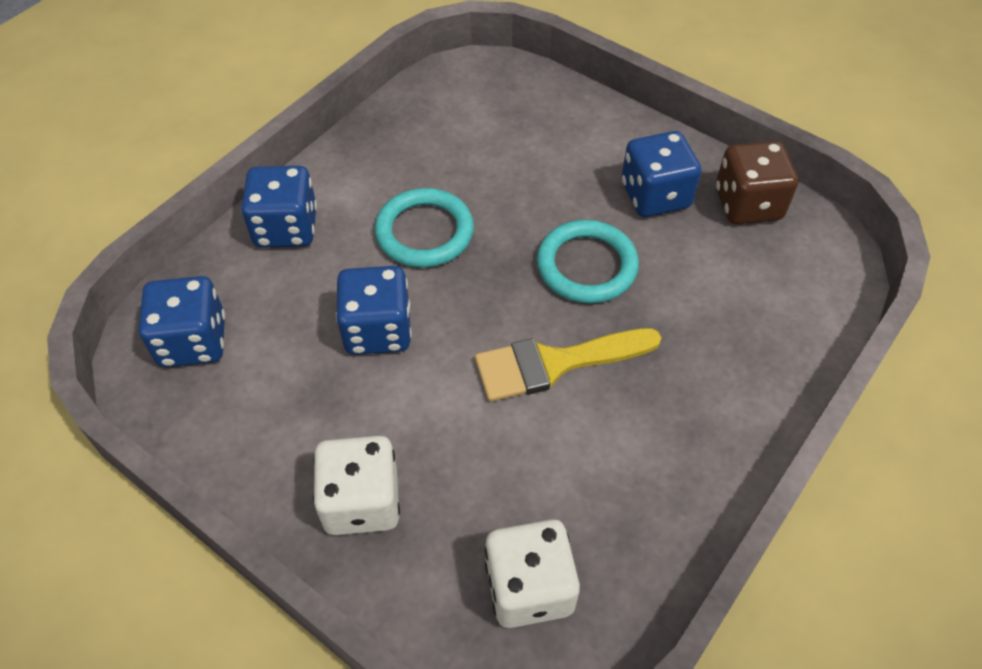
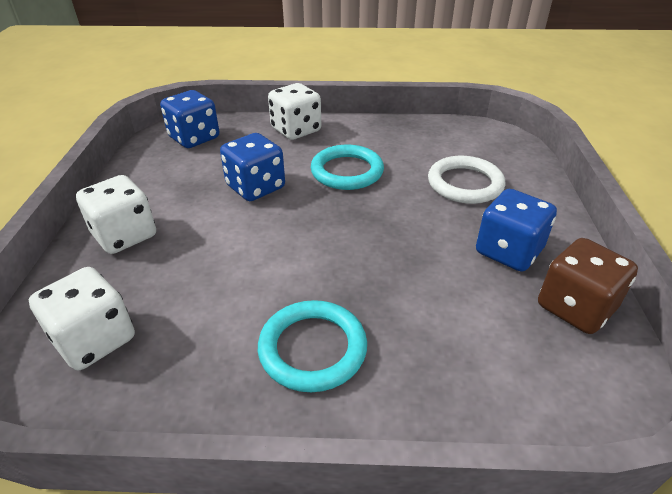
camera: 55 degrees right, 15 degrees down
blue dice [241,166,317,248] -> white dice [268,83,321,140]
yellow brush [475,328,661,402] -> none
turquoise ring [537,220,639,303] -> turquoise ring moved to [258,300,367,392]
none -> white ring [428,156,505,204]

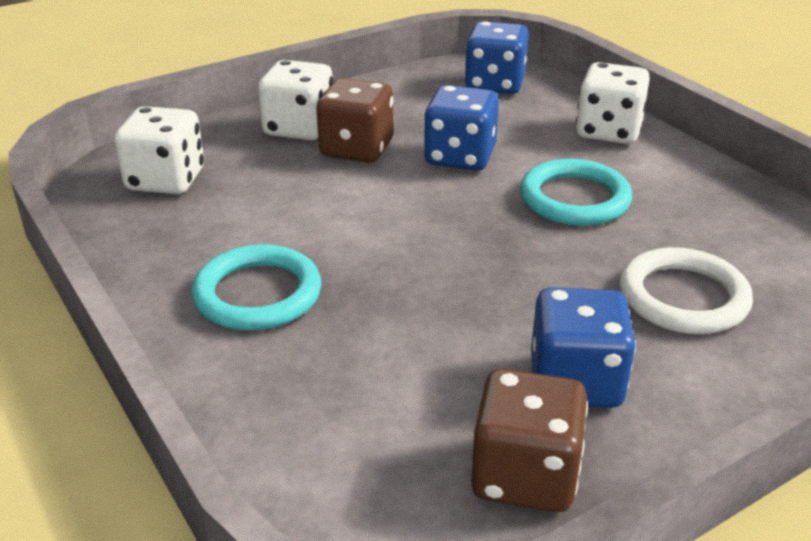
camera: 55 degrees right, 5 degrees down
none -> brown dice [316,78,393,163]

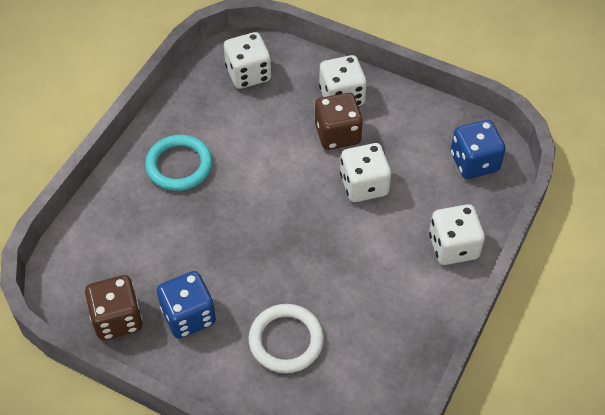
camera: 60 degrees right, 20 degrees up
blue dice [424,85,499,171] -> white dice [340,143,391,202]
turquoise ring [520,159,632,226] -> none

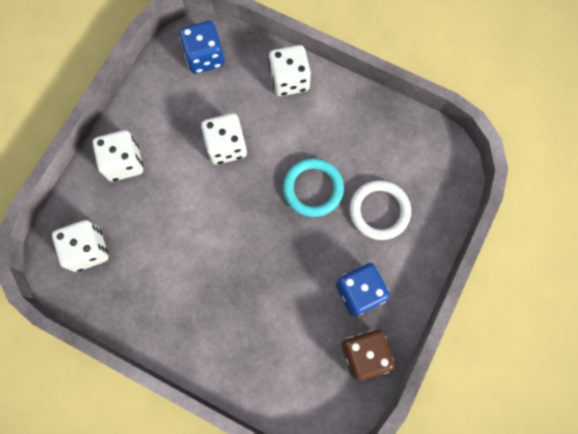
camera: 90 degrees left, 20 degrees up
turquoise ring [145,135,213,191] -> turquoise ring moved to [283,158,344,217]
brown dice [315,93,363,150] -> none

